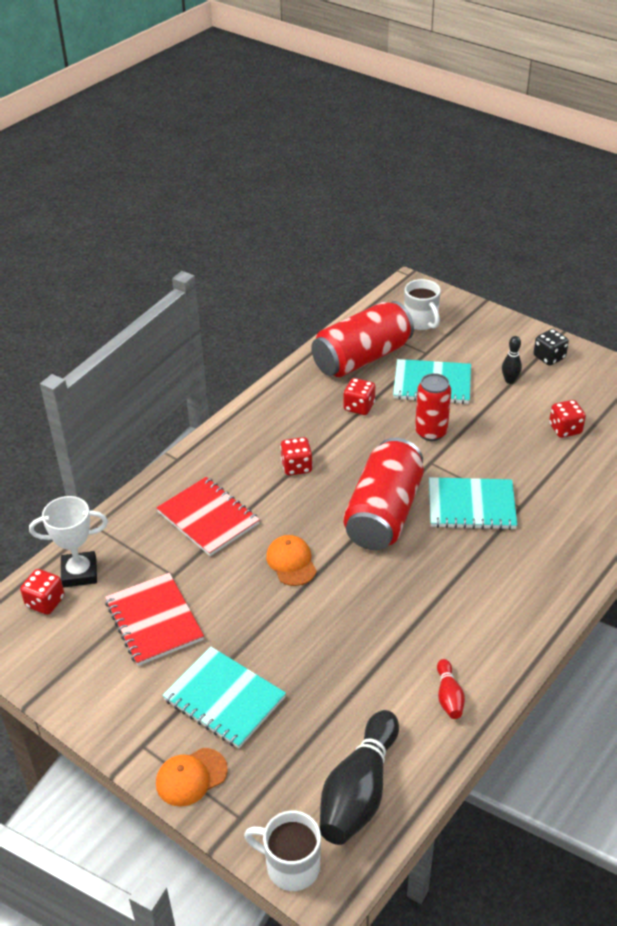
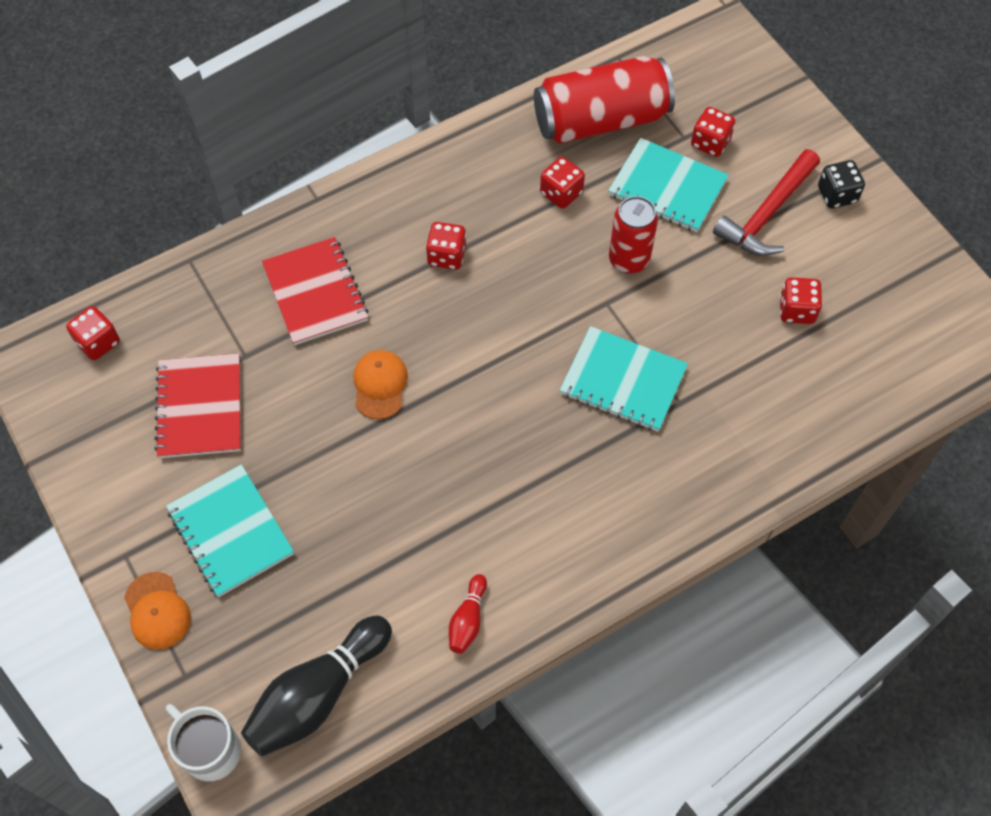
camera: 20 degrees right, 20 degrees up
white trophy [29,496,108,588] -> none
orange cap [156,748,228,807] -> orange cap turned 105 degrees counterclockwise [124,572,191,650]
red can [343,438,424,550] -> none
white mug [404,279,441,330] -> none
black bowling pin [502,336,522,384] -> red hammer [713,149,820,256]
none -> red dice [691,107,735,157]

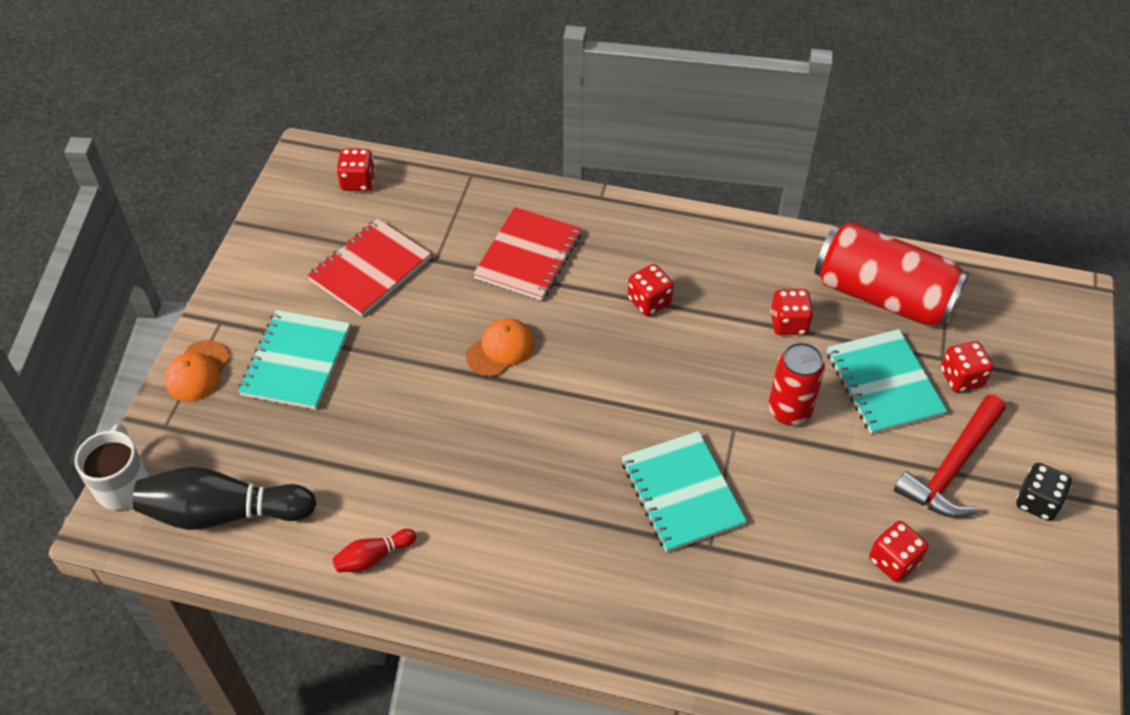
camera: 45 degrees right, 10 degrees down
red hammer [713,149,820,256] -> red hammer turned 45 degrees counterclockwise [894,395,1006,518]

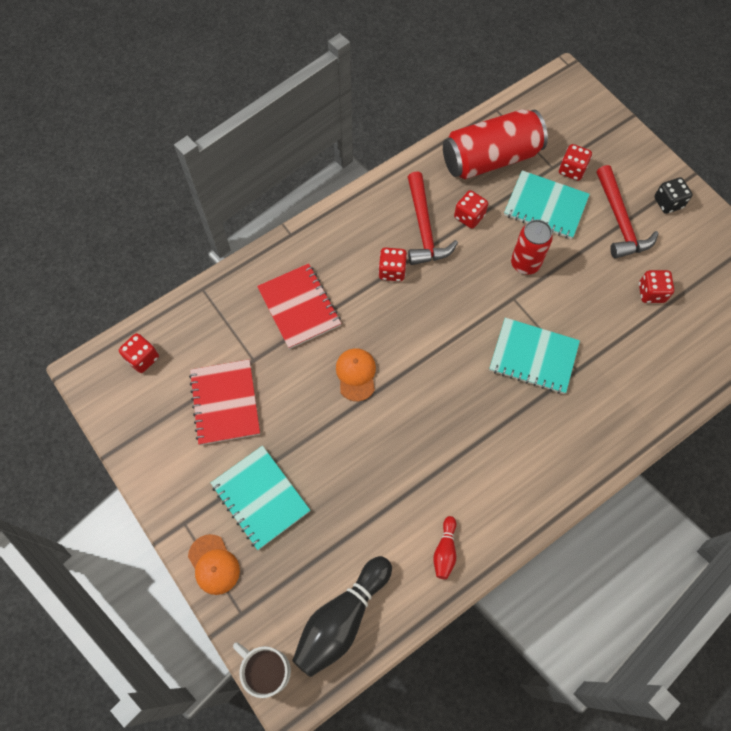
camera: 50 degrees left, 15 degrees up
none -> red hammer [408,172,458,265]

